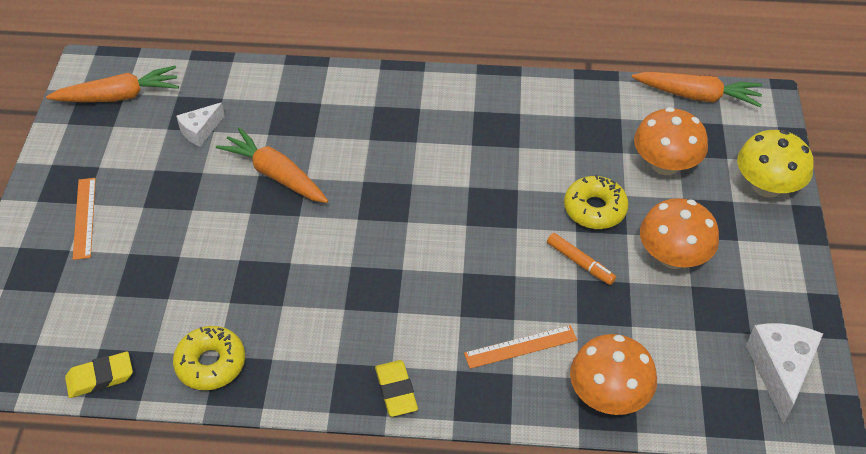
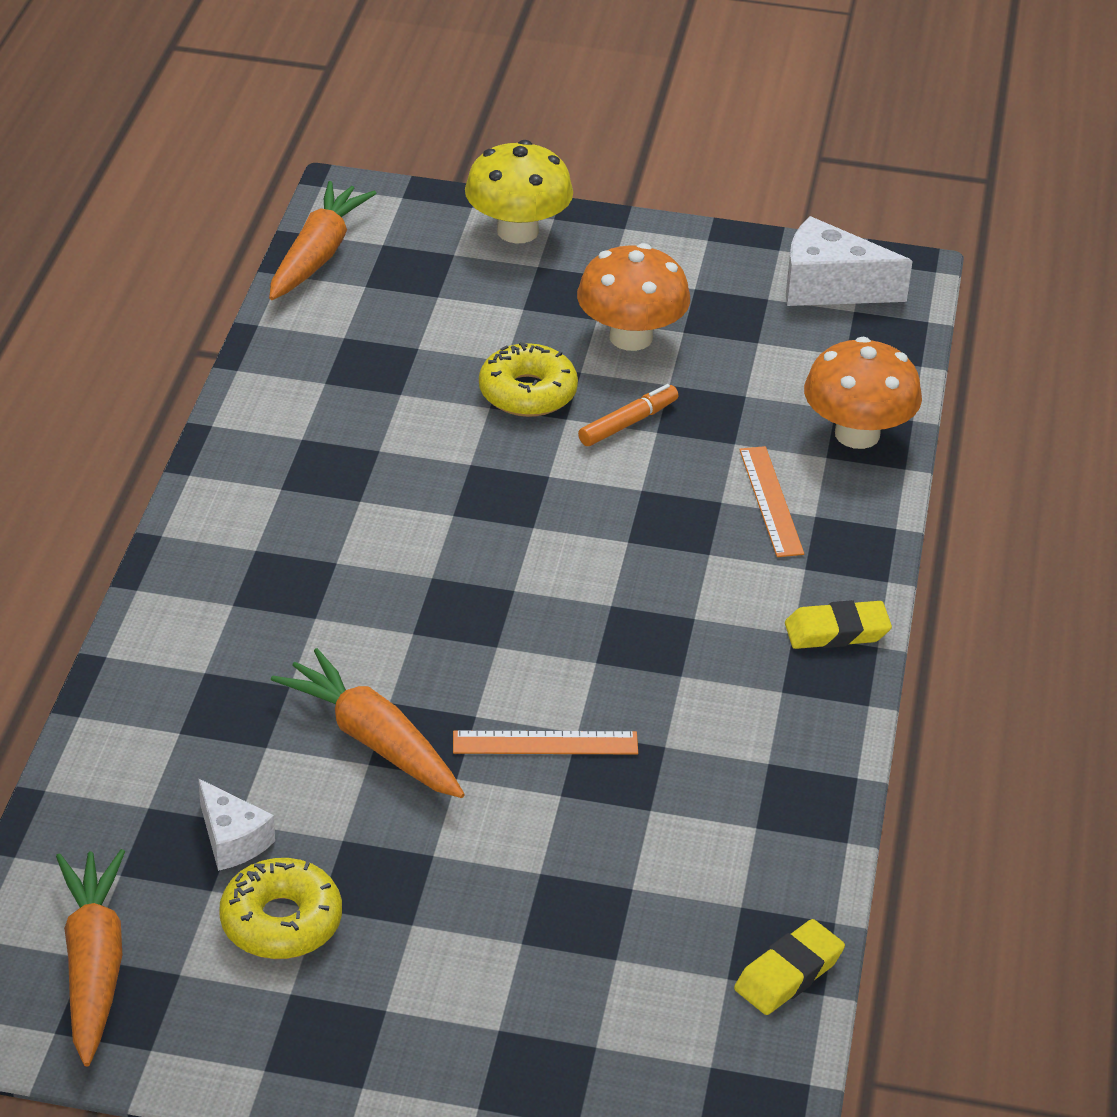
camera: 85 degrees left, 10 degrees down
yellow eraser [65,352,133,398] -> yellow eraser turned 60 degrees clockwise [734,919,845,1015]
orange ruler [73,178,96,260] -> orange ruler moved to [453,731,638,754]
yellow donut [173,326,245,390] -> yellow donut moved to [219,858,342,959]
orange carrot [216,127,328,203] -> orange carrot turned 90 degrees clockwise [271,648,465,798]
orange mushroom [634,107,708,175] -> none

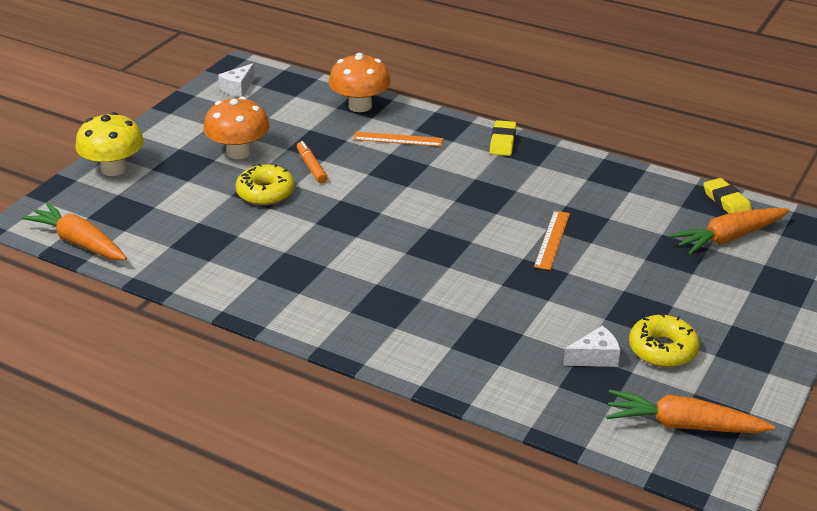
camera: 70 degrees left, 5 degrees down
orange carrot [271,648,465,798] -> orange carrot moved to [669,208,789,255]
white cheese [786,216,913,306] -> white cheese [218,63,255,97], size x0.61

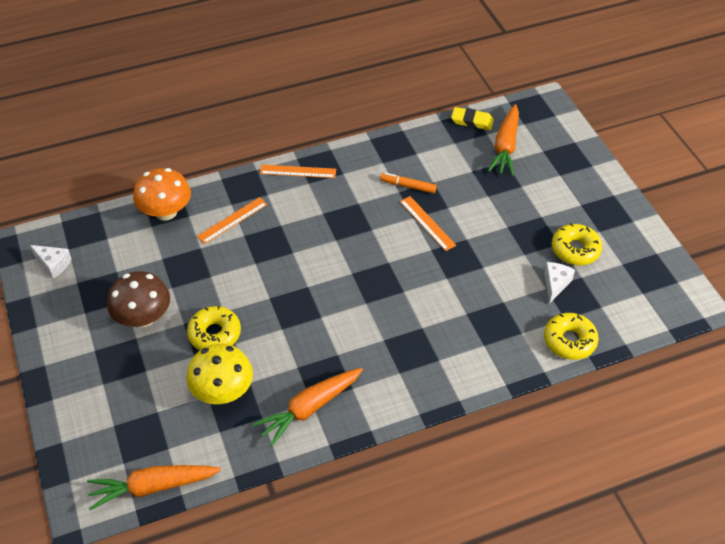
camera: 50 degrees left, 15 degrees up
yellow mushroom [76,112,144,176] -> yellow mushroom moved to [187,344,253,404]
orange mushroom [203,97,270,159] -> brown mushroom [107,271,170,328]
white cheese [218,63,255,97] -> white cheese turned 45 degrees counterclockwise [30,245,72,279]
orange marker [297,141,328,184] -> orange marker moved to [380,173,437,194]
yellow eraser [490,120,517,156] -> orange ruler [260,165,336,178]
orange carrot [606,390,775,433] -> orange carrot moved to [253,368,363,447]
none -> yellow donut [544,313,599,360]

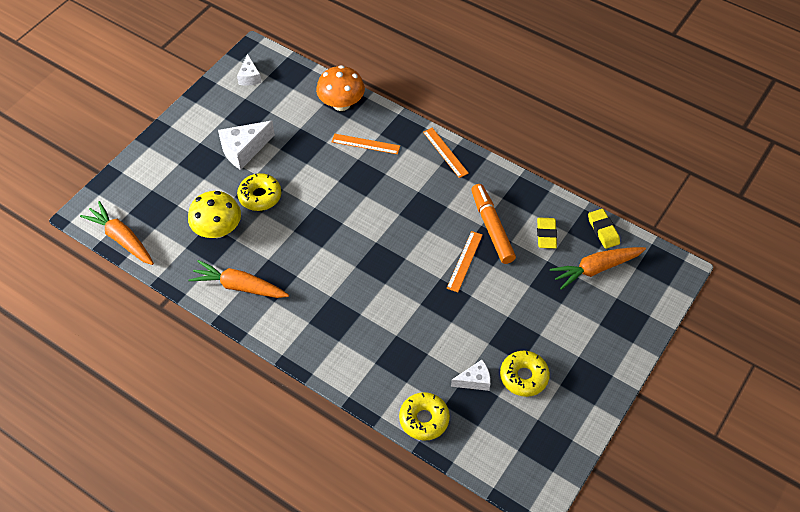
camera: 55 degrees right, 5 degrees up
brown mushroom [107,271,170,328] -> white cheese [218,121,275,170]
orange marker [380,173,437,194] -> orange marker [471,184,516,264], size x1.74
none -> yellow eraser [537,217,557,248]

